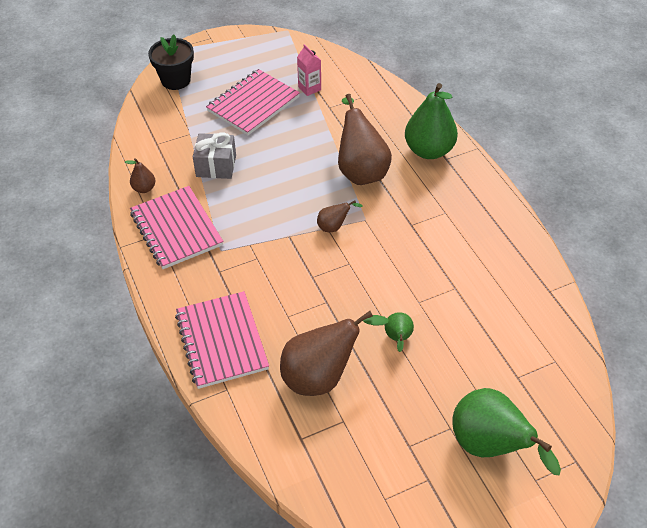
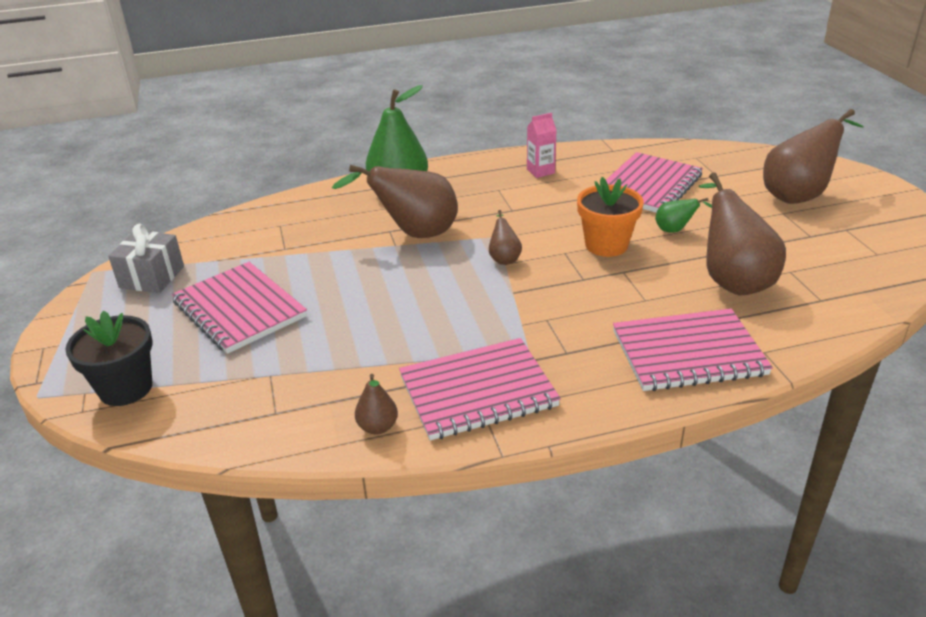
camera: 80 degrees left, 15 degrees down
grey gift [193,133,236,179] -> grey gift moved to [108,224,184,293]
pink carton [297,44,321,96] -> pink carton moved to [527,113,557,178]
green pear [452,388,561,475] -> brown pear [763,109,864,204]
none -> orange flower pot [577,177,644,257]
none -> pink notebook [606,152,703,213]

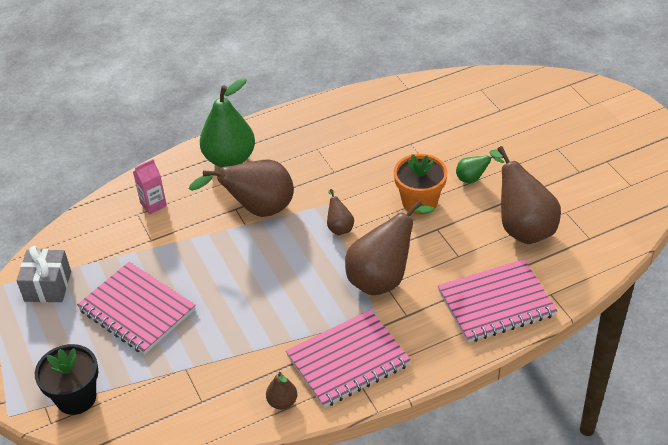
camera: 10 degrees left, 10 degrees up
pink carton [527,113,557,178] -> pink carton moved to [133,159,167,214]
pink notebook [606,152,703,213] -> none
brown pear [763,109,864,204] -> brown pear moved to [345,200,435,295]

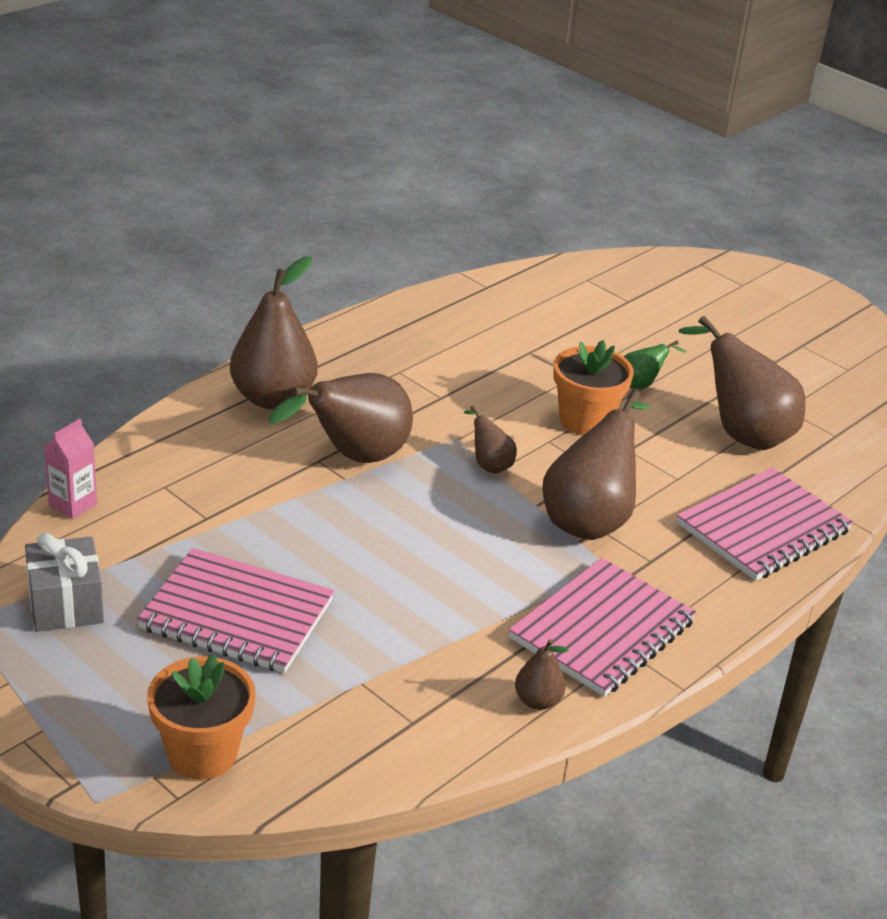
camera: 25 degrees left, 10 degrees down
black flower pot [35,344,98,415] -> orange flower pot [147,654,255,780]
pink carton [133,159,167,214] -> pink carton moved to [44,419,97,519]
green pear [200,78,255,167] -> brown pear [230,256,318,410]

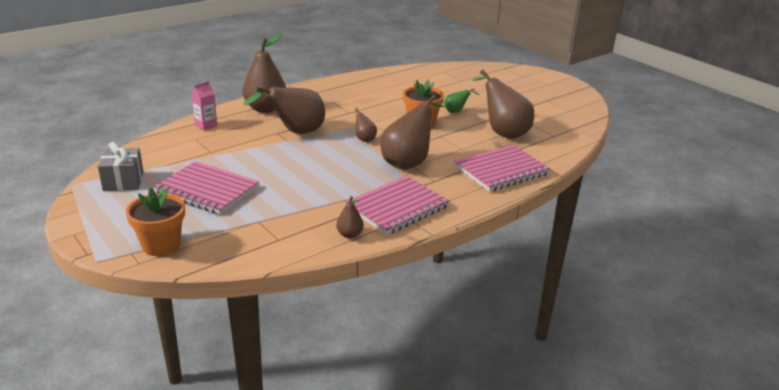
camera: 10 degrees right, 5 degrees down
pink carton [44,419,97,519] -> pink carton moved to [191,81,217,131]

